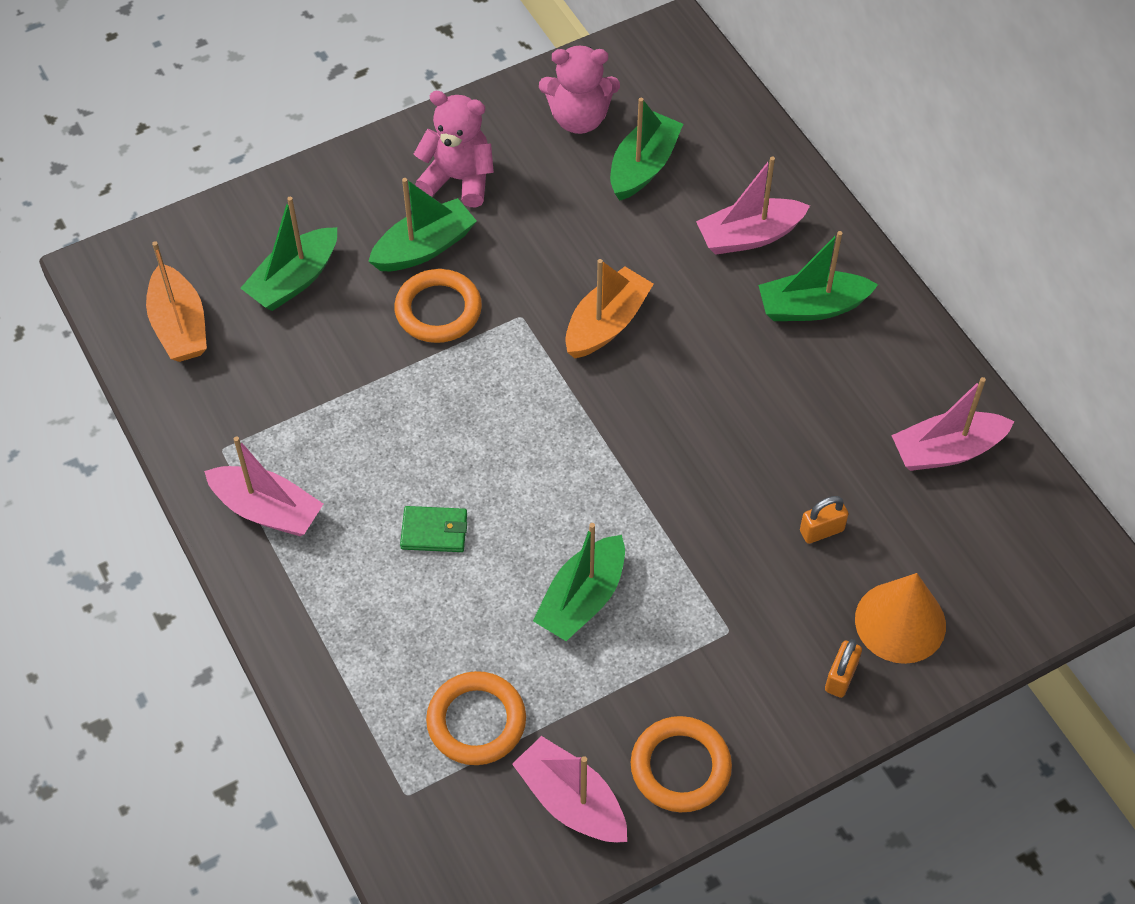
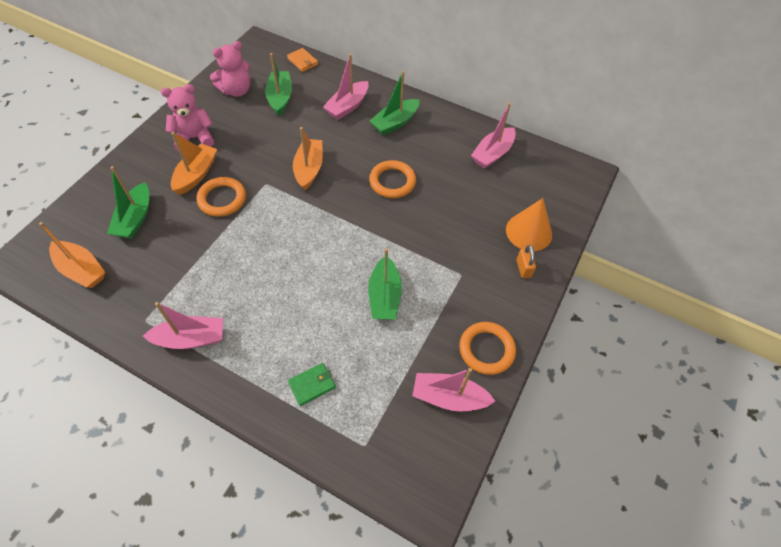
camera: 35 degrees left, 0 degrees up
green boat [368,178,477,271] -> orange boat [171,132,217,195]
green wallet [400,506,467,552] -> green wallet moved to [288,363,336,406]
orange ring [426,671,526,765] -> orange ring moved to [369,160,416,198]
orange padlock [800,496,849,544] -> none
none -> orange wallet [287,48,318,72]

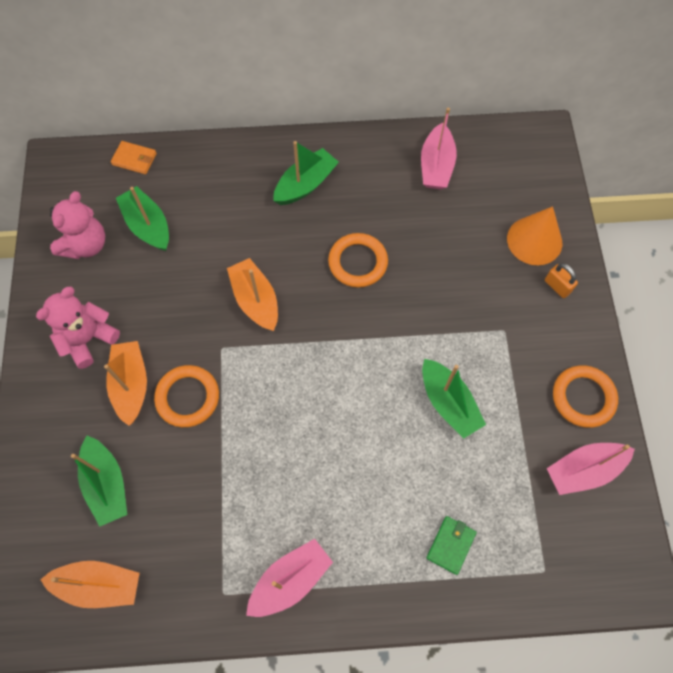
camera: 30 degrees left, 10 degrees up
pink boat [323,54,368,120] -> none
green boat [370,71,420,135] -> green boat turned 150 degrees counterclockwise [273,141,339,205]

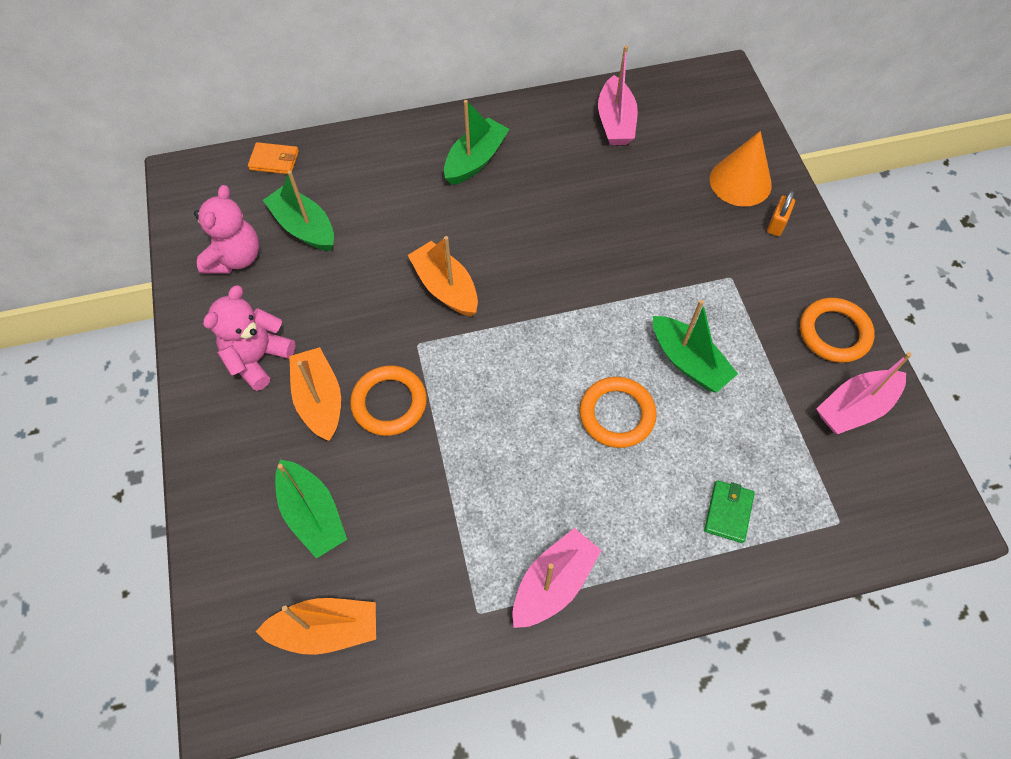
camera: 10 degrees left, 5 degrees down
orange ring [328,233,388,288] -> orange ring moved to [579,377,656,448]
orange padlock [545,263,578,298] -> orange padlock turned 75 degrees clockwise [767,190,795,236]

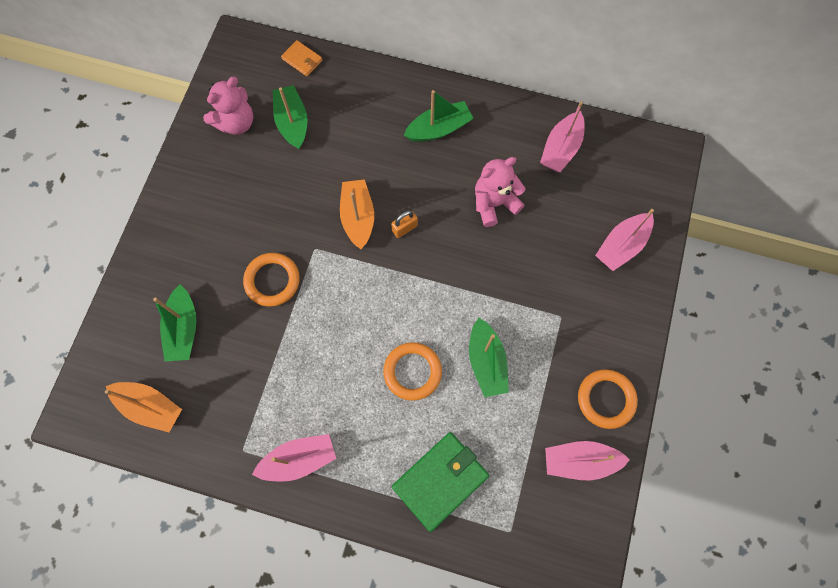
camera: 30 degrees right, 10 degrees up
pink teddy bear [203,286,295,391] -> pink teddy bear moved to [475,157,526,227]
orange boat [289,347,341,441] -> none
green wallet [704,480,755,543] -> green wallet [392,432,489,532], size x1.95
orange cone [710,131,772,207] -> pink boat [595,209,654,271]
orange padlock [767,190,795,236] -> orange padlock moved to [391,210,418,238]

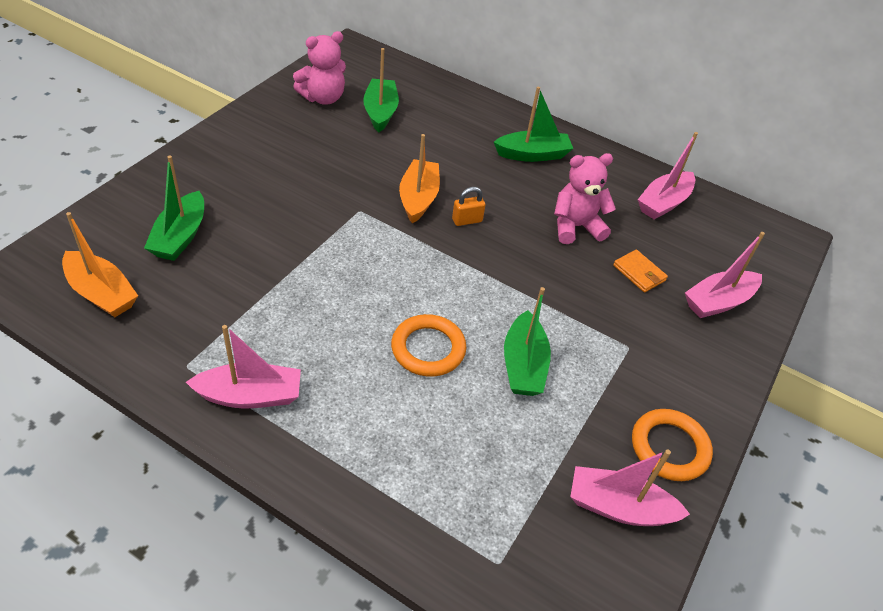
camera: 10 degrees right, 25 degrees down
orange ring [243,253,300,307] -> none
orange wallet [281,40,322,76] -> orange wallet moved to [613,250,668,292]
green wallet [392,432,489,532] -> none

